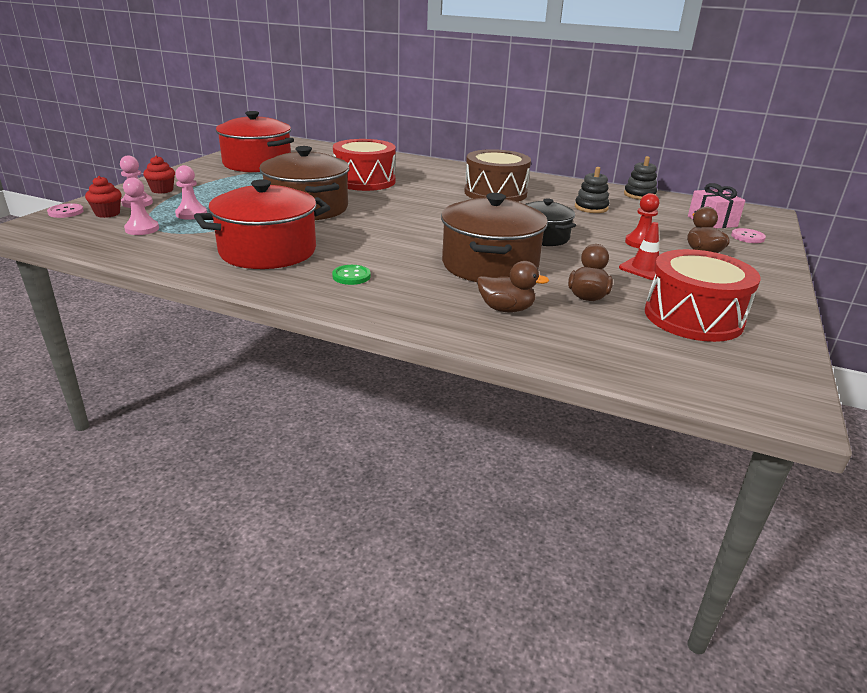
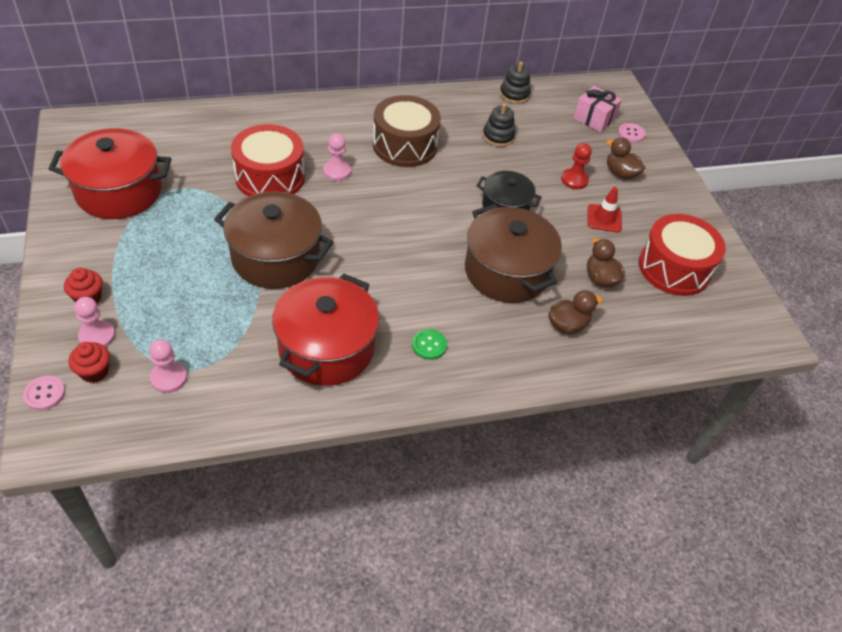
camera: 40 degrees left, 20 degrees up
pink pawn [175,165,207,220] -> pink pawn moved to [323,133,351,181]

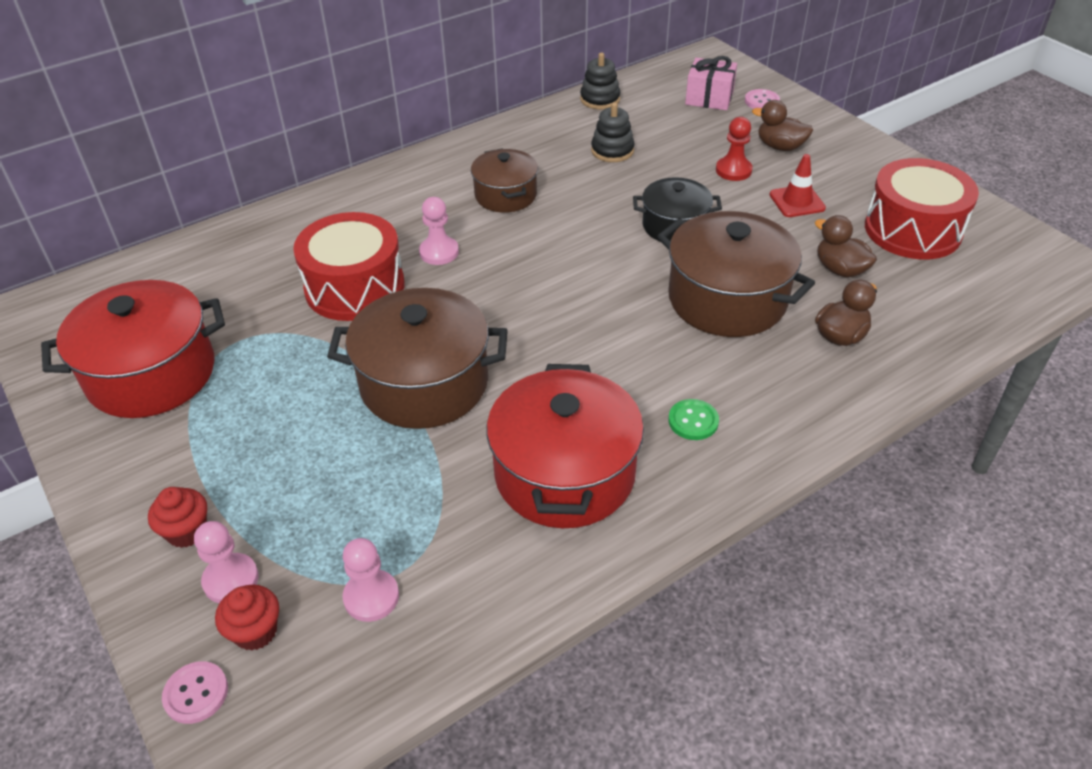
camera: 15 degrees left, 5 degrees down
brown drum [373,95,441,167] -> brown pot [471,149,538,213]

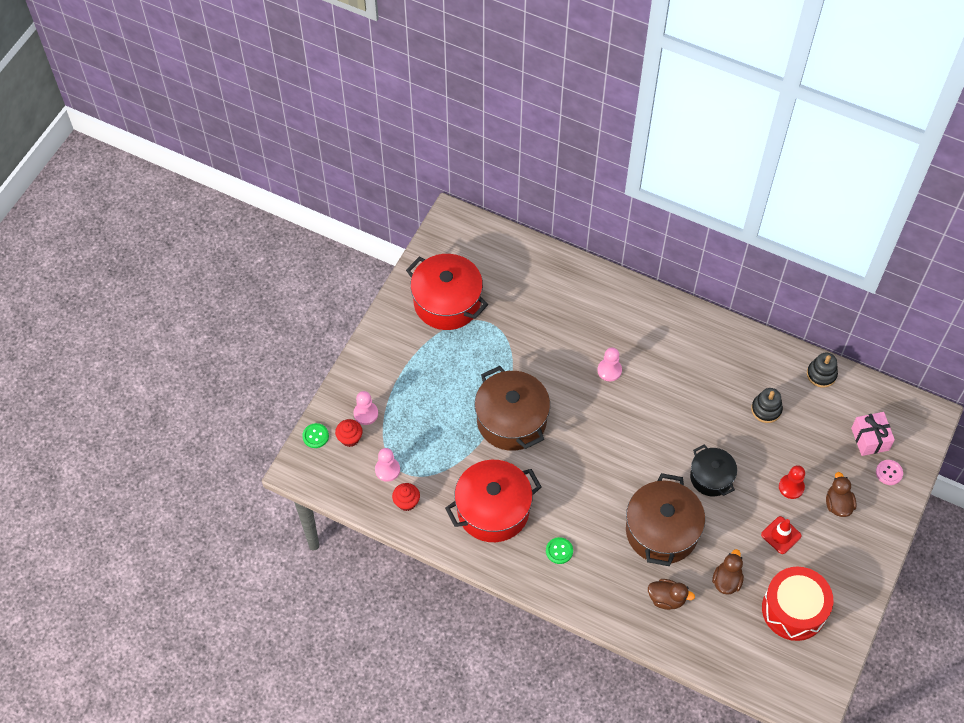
camera: 60 degrees right, 15 degrees up
red cupcake [148,487,207,548] -> red cupcake moved to [392,483,420,511]
pink button [162,661,228,724] -> green button [302,423,329,448]
red drum [293,212,404,321] -> none
brown pot [471,149,538,213] -> none

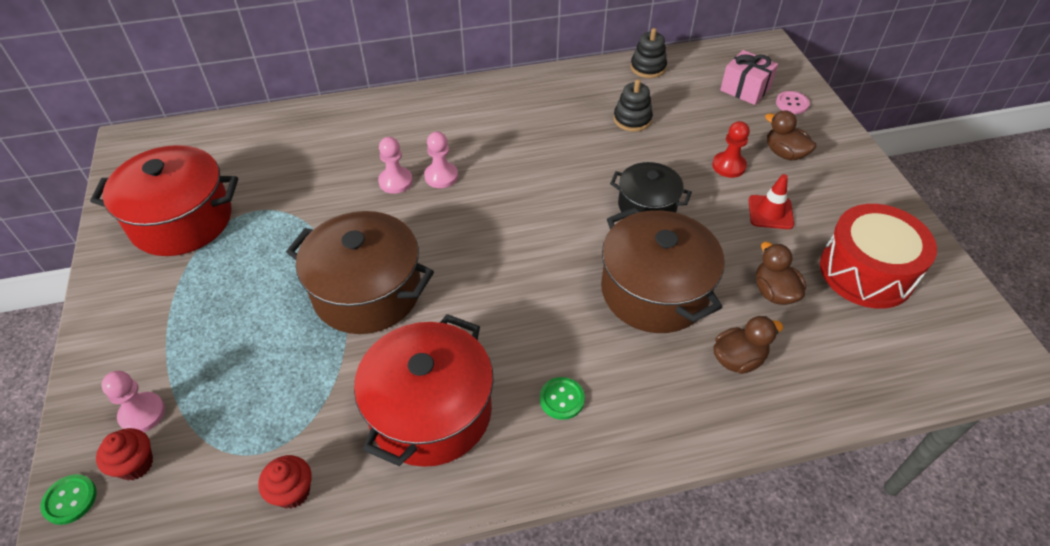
camera: 40 degrees left, 10 degrees down
pink pawn [375,448,400,482] -> pink pawn moved to [378,137,413,194]

